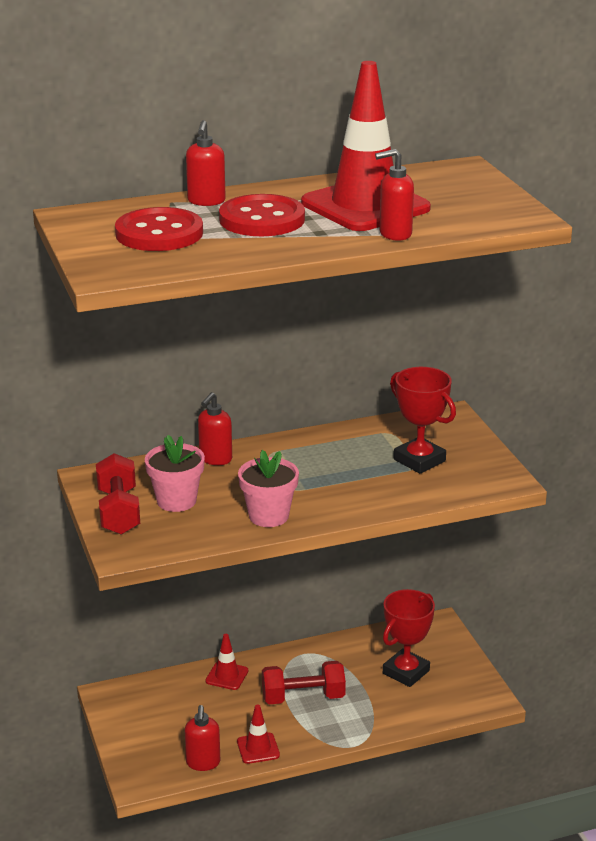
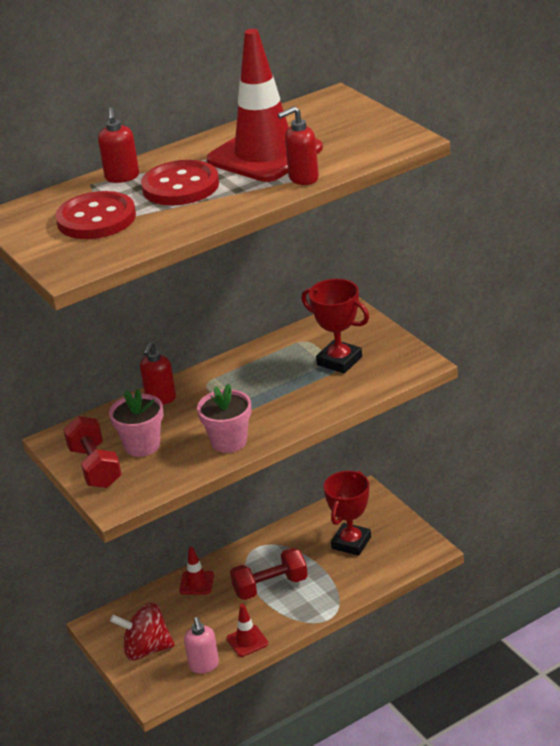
camera: 10 degrees left, 5 degrees up
red soap dispenser [184,705,220,771] -> pink soap dispenser [184,617,219,673]
none -> red spinning top [110,603,175,661]

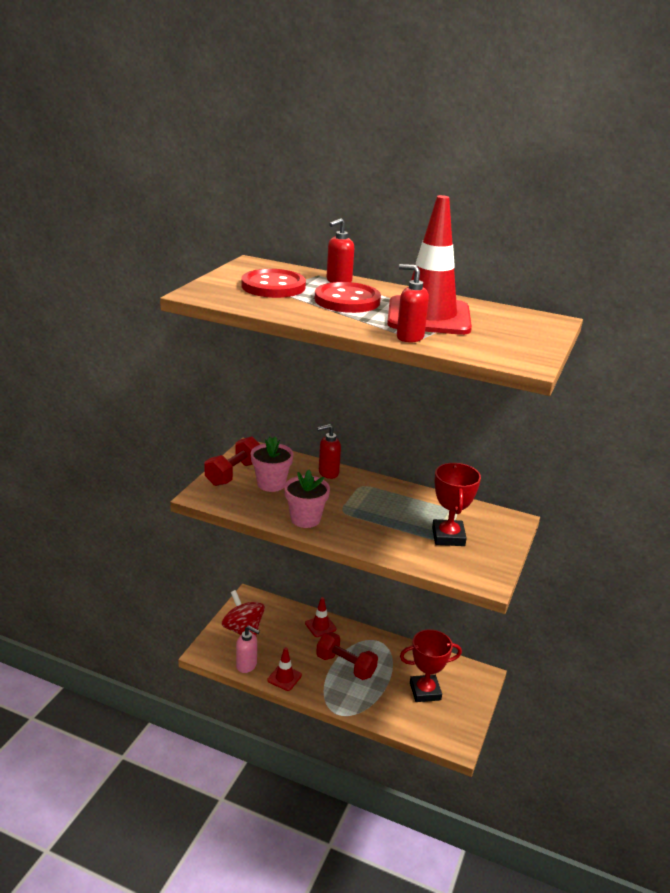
camera: 50 degrees right, 5 degrees down
pink soap dispenser [184,617,219,673] -> pink soap dispenser turned 105 degrees counterclockwise [236,625,260,673]

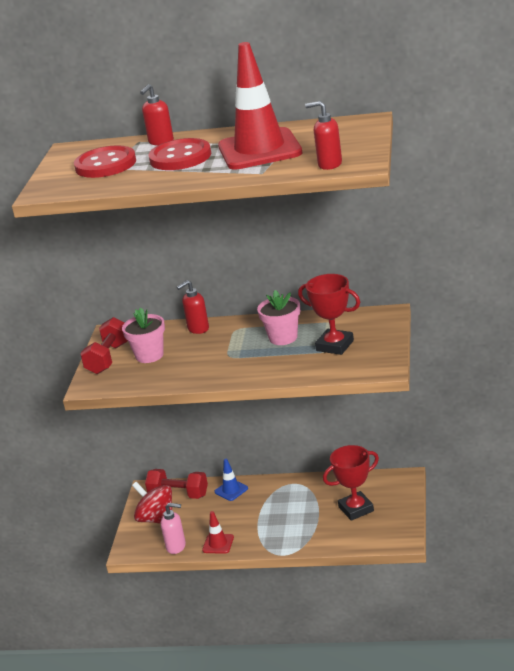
camera: 10 degrees left, 0 degrees up
pink flower pot [284,470,330,528] -> pink flower pot moved to [257,290,300,345]
red traffic cone [305,597,336,637] -> blue traffic cone [214,459,248,501]
red dumbbell [316,632,378,680] -> red dumbbell moved to [145,469,208,499]
red soap dispenser [397,264,429,343] -> red soap dispenser moved to [305,101,342,170]
red trophy [432,463,481,546] -> red trophy turned 45 degrees counterclockwise [298,274,360,355]

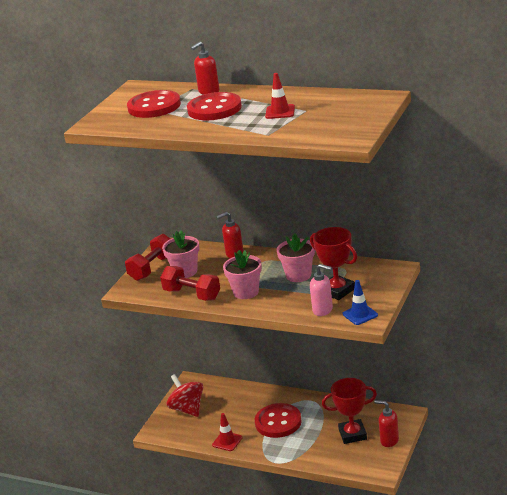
camera: 15 degrees right, 0 degrees up
red dumbbell [145,469,208,499] -> red dumbbell moved to [160,266,220,301]
pink soap dispenser [161,503,186,554] -> pink soap dispenser moved to [310,264,333,316]
blue traffic cone [214,459,248,501] -> blue traffic cone moved to [343,280,378,325]
red traffic cone [218,42,302,169] -> red traffic cone [265,73,295,119], size x0.43
red soap dispenser [305,101,342,170] -> red soap dispenser moved to [374,400,399,447]
none -> pink flower pot [223,250,262,299]
none -> red button [255,403,302,438]

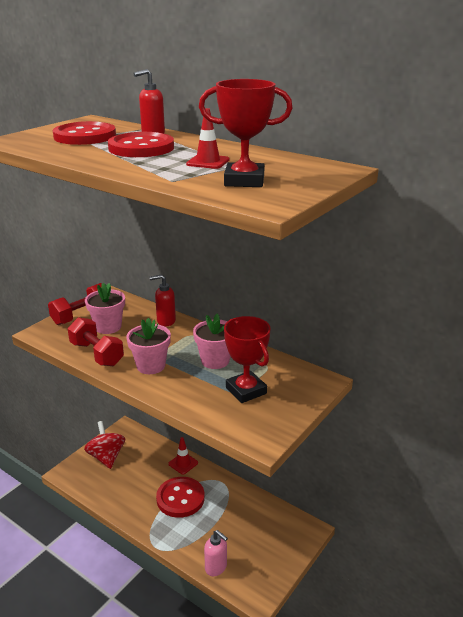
camera: 10 degrees right, 0 degrees up
red traffic cone [212,413,242,451] -> red traffic cone moved to [168,437,198,474]
pink soap dispenser [310,264,333,316] -> pink soap dispenser moved to [204,530,228,576]
red trophy [322,378,377,444] -> red trophy moved to [199,79,293,187]
blue traffic cone [343,280,378,325] -> none
red soap dispenser [374,400,399,447] -> none

